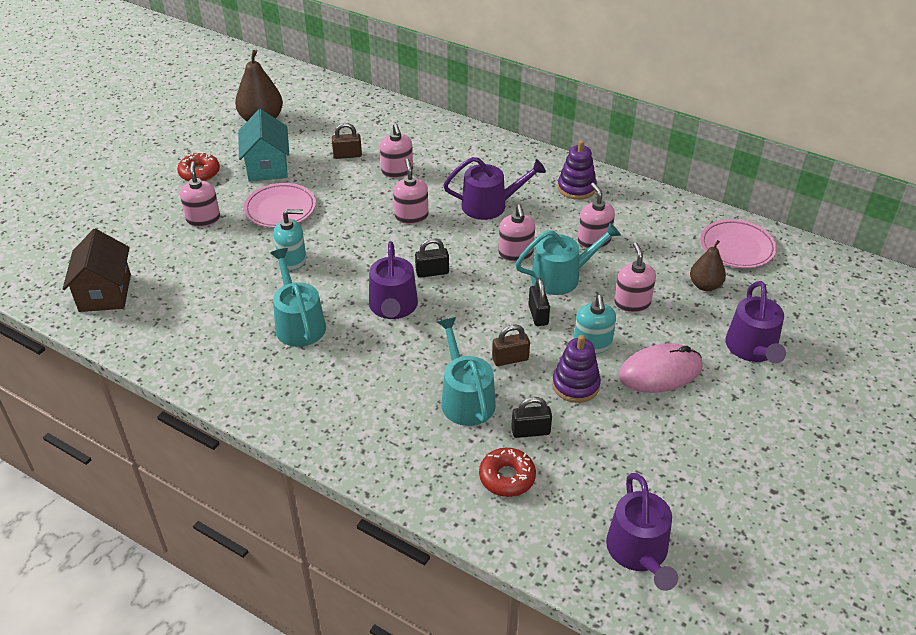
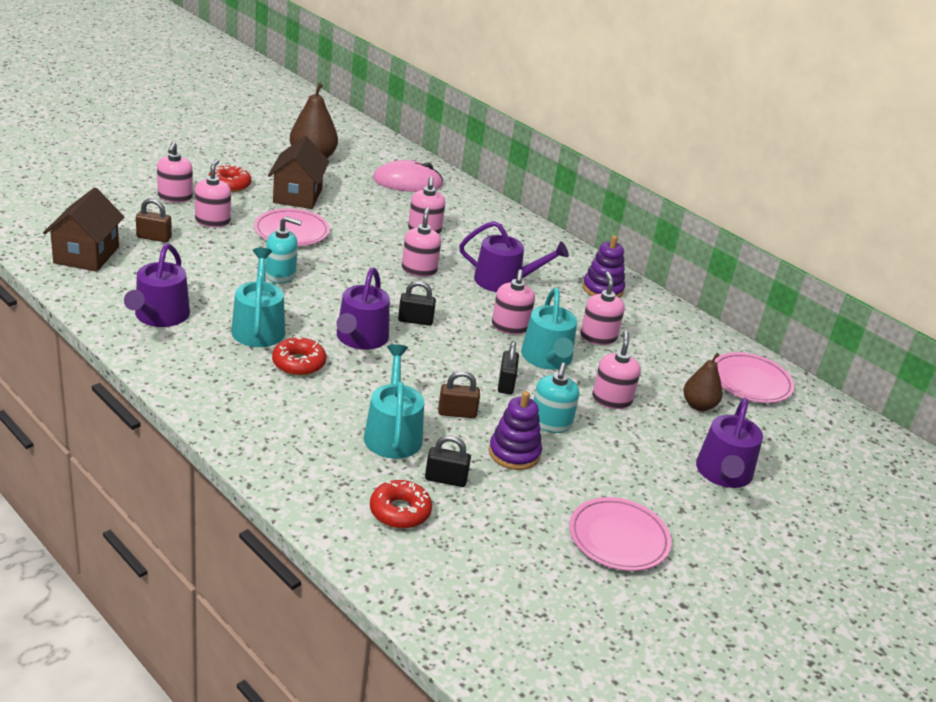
camera: 10 degrees right, 10 degrees down
turquoise house [238,109,289,182] -> brown house [268,136,329,209]
brown padlock [332,123,362,159] -> brown padlock moved to [136,198,172,242]
turquoise watering can [515,222,621,295] -> turquoise watering can turned 90 degrees clockwise [521,288,577,370]
purple watering can [606,473,678,591] -> purple watering can moved to [124,244,190,327]
pink mouse [619,343,702,393] -> pink mouse moved to [373,160,443,192]
none -> pink soap dispenser [157,142,193,203]
none -> red donut [272,337,326,376]
none -> pink plate [569,497,671,571]

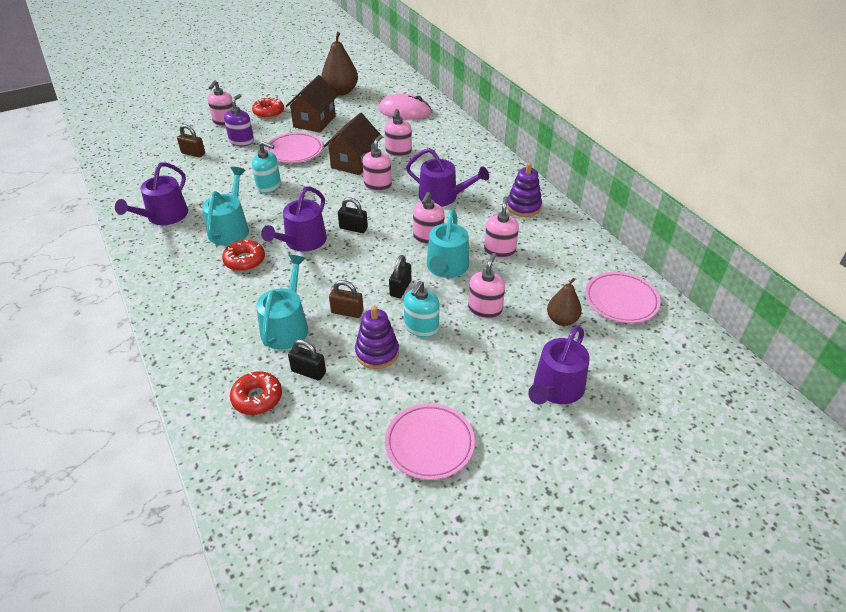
camera: 20 degrees right, 10 degrees up
brown house [43,188,124,272] -> brown house moved to [323,113,381,175]
pink soap dispenser [195,159,231,227] -> purple soap dispenser [224,94,254,146]

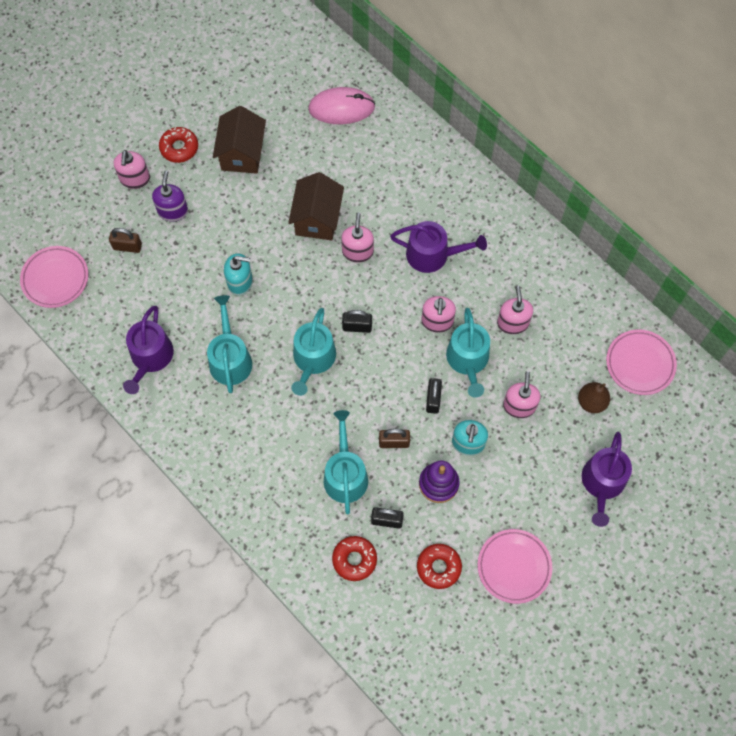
camera: 15 degrees left, 25 degrees up
red donut [222,240,265,271] -> red donut moved to [417,544,462,589]
purple watering can [261,186,327,252] -> turquoise watering can [291,308,336,396]
pink plate [266,132,323,163] -> pink plate moved to [20,246,88,308]
brown pear [321,32,358,96] -> none
pink soap dispenser [385,109,412,157] -> none
purple stacking toy [507,163,542,217] -> none

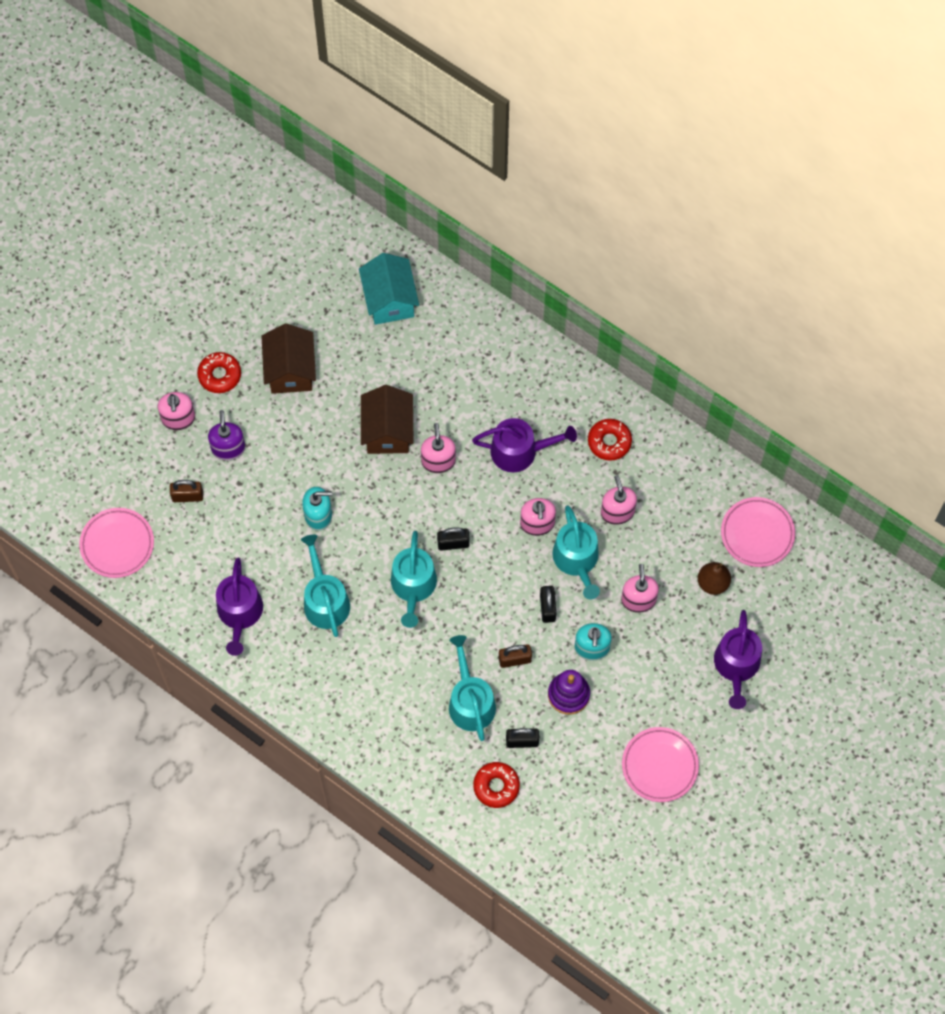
camera: 10 degrees left, 0 degrees up
pink mouse [308,87,375,124] -> turquoise house [359,253,419,325]
red donut [417,544,462,589] -> red donut moved to [588,419,632,461]

